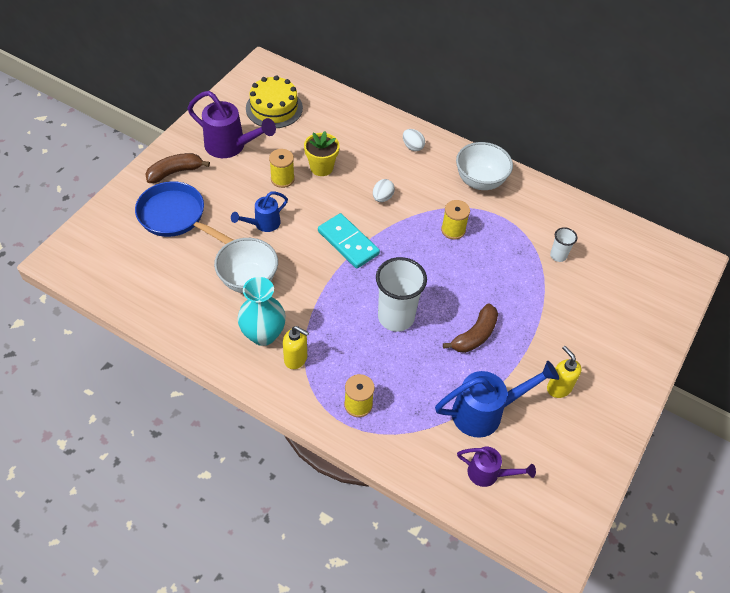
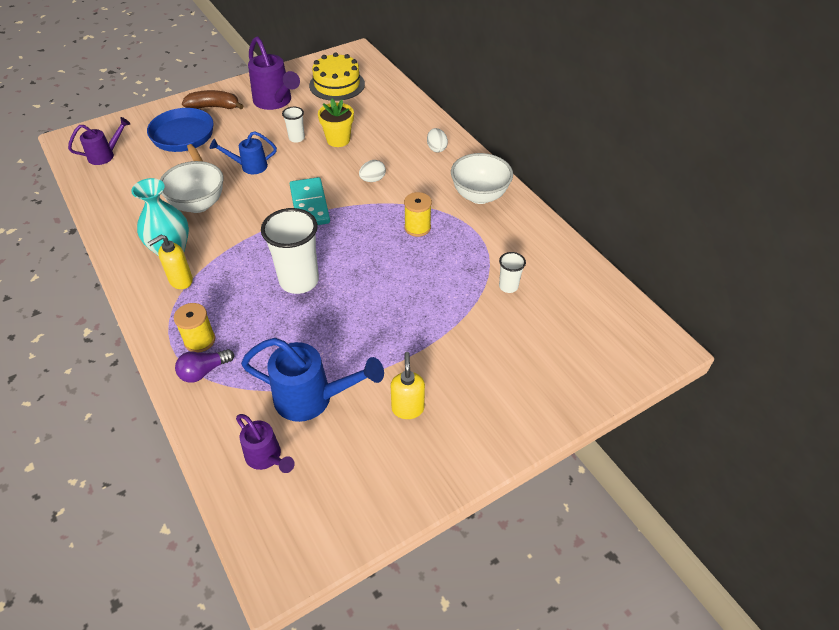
camera: 30 degrees right, 5 degrees down
yellow spool [269,149,295,188] -> white cup [282,107,305,143]
yellow soap dispenser [283,326,309,369] -> yellow soap dispenser turned 90 degrees clockwise [148,235,193,289]
brown banana [443,304,498,353] -> none
none -> purple watering can [68,117,130,165]
none -> purple light bulb [175,349,234,383]

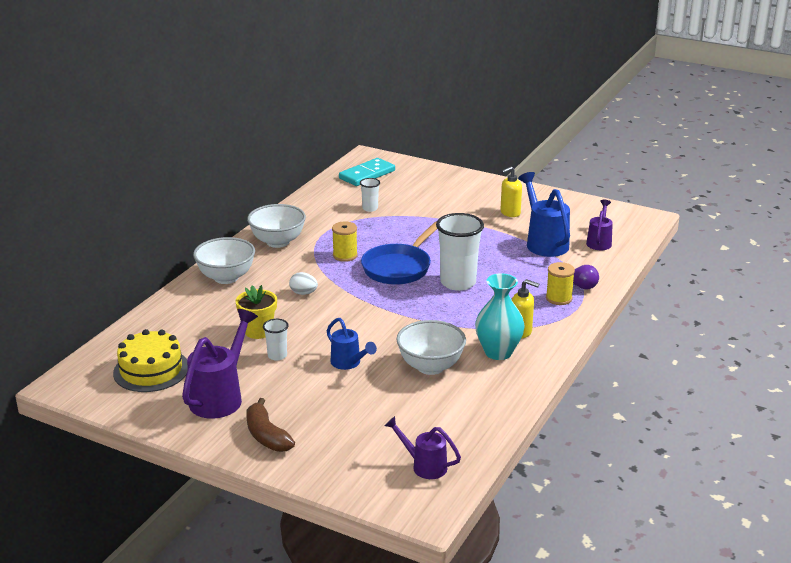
camera: 120 degrees left, 20 degrees down
blue pan [147,108,213,161] -> blue pan moved to [361,222,437,285]
turquoise domino [290,177,330,225] -> turquoise domino moved to [339,158,395,186]
white egg [427,128,448,152] -> white bowl [193,237,255,284]

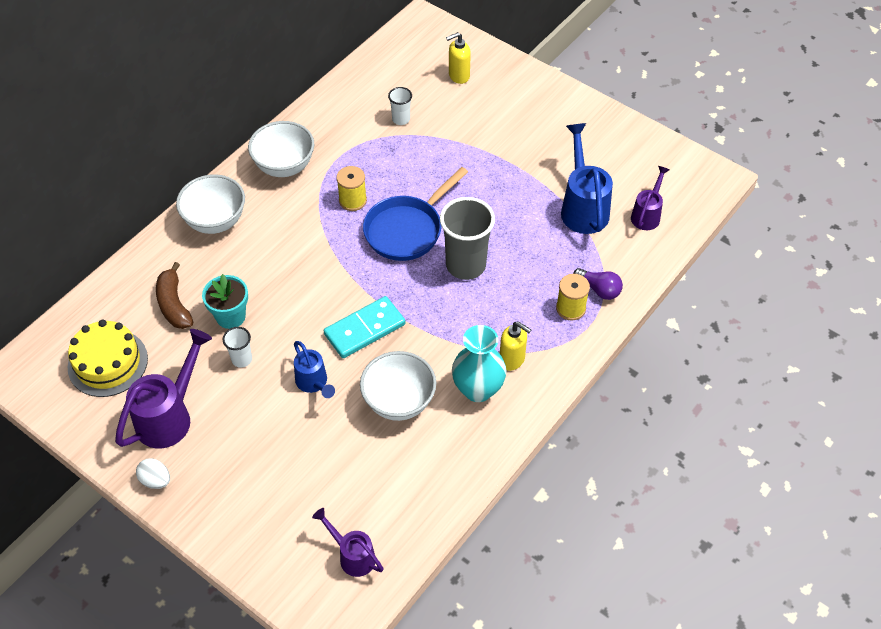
camera: 10 degrees right, 25 degrees up
yellow flower pot [236,285,277,339] -> turquoise flower pot [202,274,248,329]
brown banana [246,398,295,452] -> brown banana moved to [156,262,193,329]
white egg [289,272,318,295] -> white egg moved to [136,458,170,489]
turquoise domino [339,158,395,186] -> turquoise domino moved to [324,296,405,358]
white cup [436,213,484,291] -> grey cup [440,197,495,280]
yellow soap dispenser [500,166,522,217] -> yellow soap dispenser moved to [446,32,471,84]

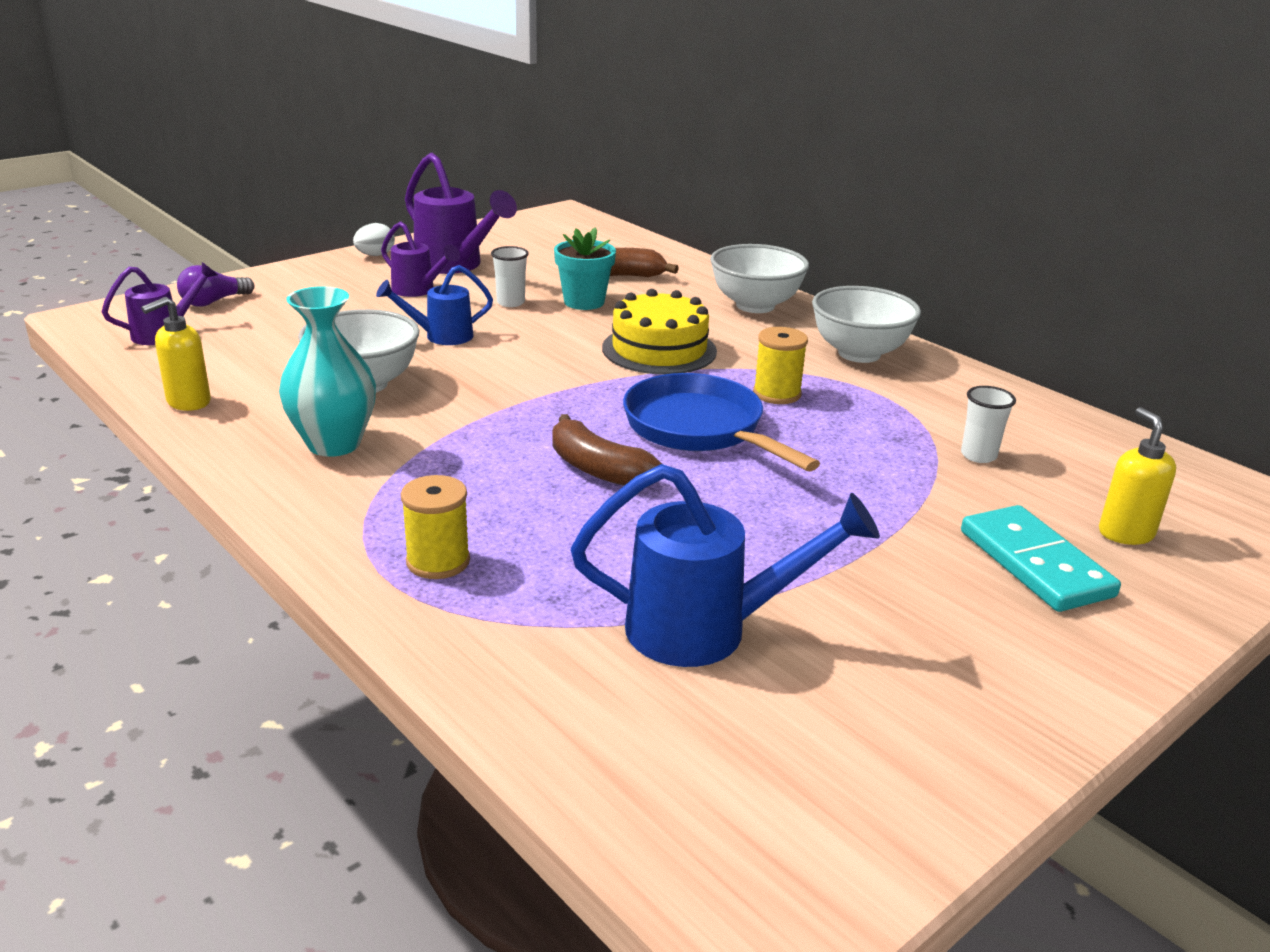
camera: 100 degrees right, 25 degrees down
yellow cake [68,320,148,397] -> yellow cake moved to [602,289,717,374]
turquoise domino [324,296,405,358] -> turquoise domino moved to [961,505,1121,612]
grey cup [440,197,495,280] -> brown banana [552,414,662,486]
yellow soap dispenser [500,321,531,371] -> yellow soap dispenser moved to [141,297,211,411]
purple light bulb [573,268,623,300] -> purple light bulb moved to [177,265,254,307]
purple watering can [631,166,670,230] -> purple watering can moved to [381,221,460,297]

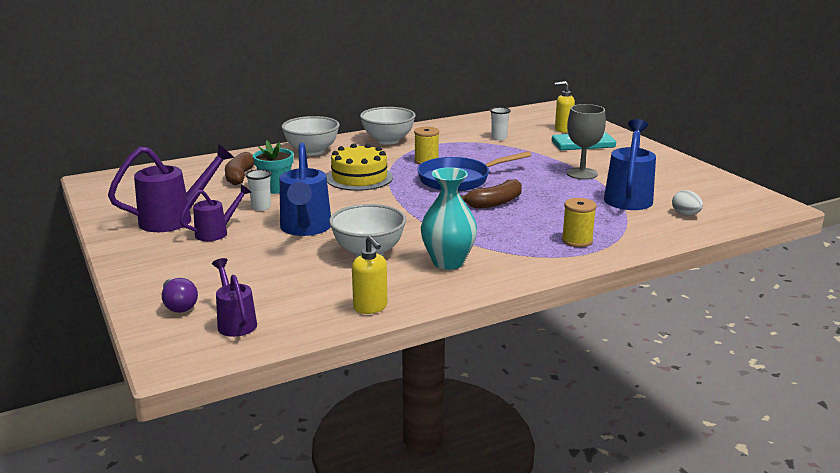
camera: 75 degrees left, 5 degrees down
white egg [353,223,395,256] -> white egg moved to [672,190,703,215]
blue watering can [376,265,493,345] -> blue watering can [280,142,331,236], size x1.67
none -> grey goblet [566,104,606,180]

